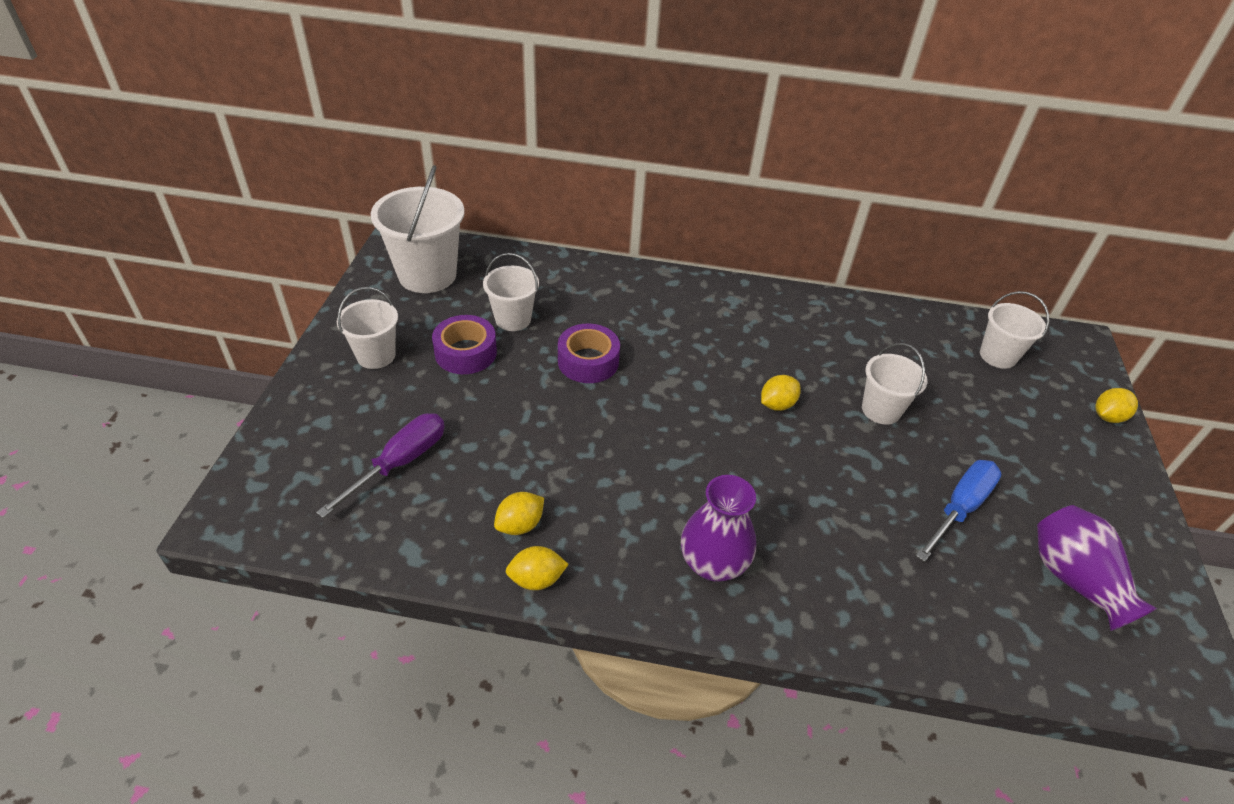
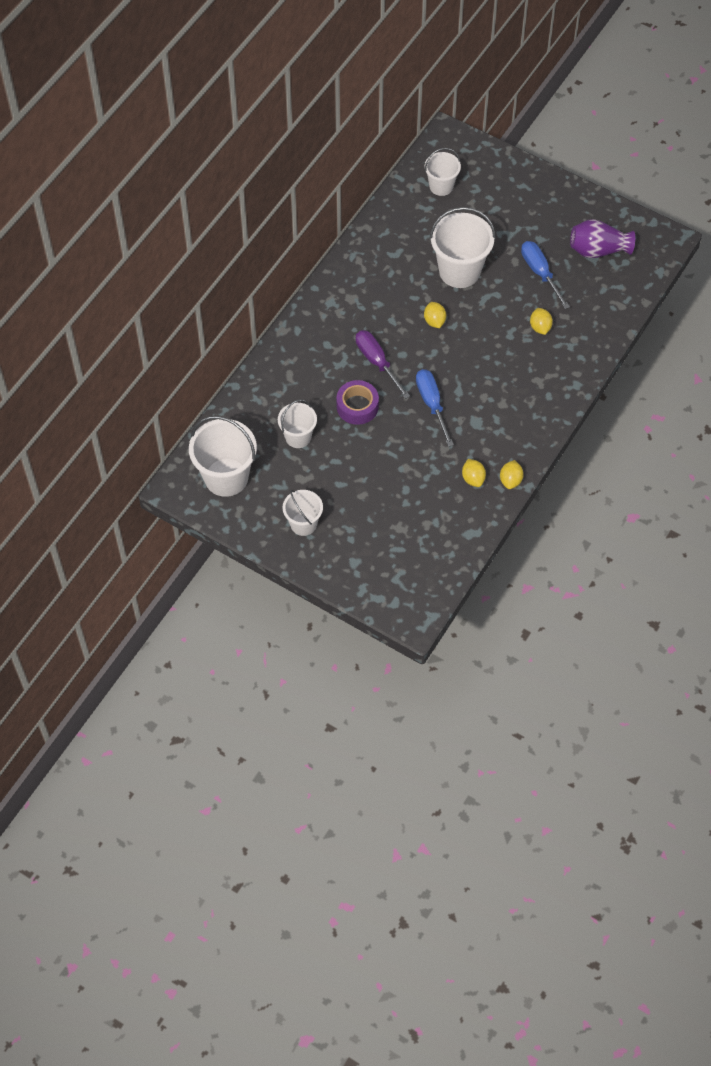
camera: 65 degrees left, 15 degrees up
purple screwdriver [316,413,444,518] -> purple screwdriver moved to [356,330,410,399]
purple tape [432,315,497,374] -> none
purple vase [681,475,756,582] -> none
white bucket [862,343,928,425] -> white bucket [429,207,496,288], size x1.69
yellow lemon [1095,388,1138,423] -> yellow lemon moved to [530,308,553,335]
none -> blue screwdriver [416,369,454,447]

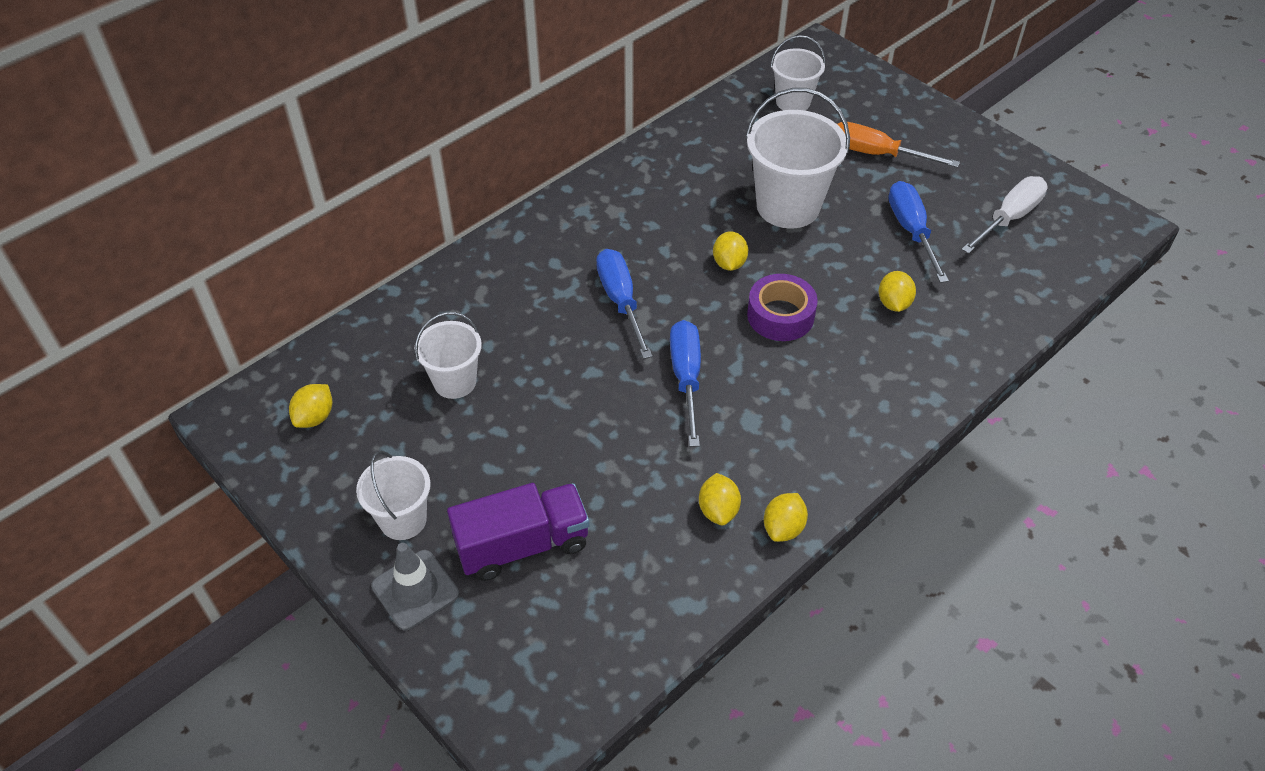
camera: 15 degrees right, 10 degrees down
white bucket [189,416,257,497] -> yellow lemon [289,384,332,428]
purple tape [336,380,379,425] -> purple tape moved to [747,274,818,341]
purple screwdriver [356,330,410,399] -> blue screwdriver [596,249,652,359]
purple vase [570,219,635,258] -> white screwdriver [961,176,1048,254]
none -> grey traffic cone [371,543,459,630]
none -> purple truck [447,483,590,581]
none -> orange screwdriver [837,122,960,168]

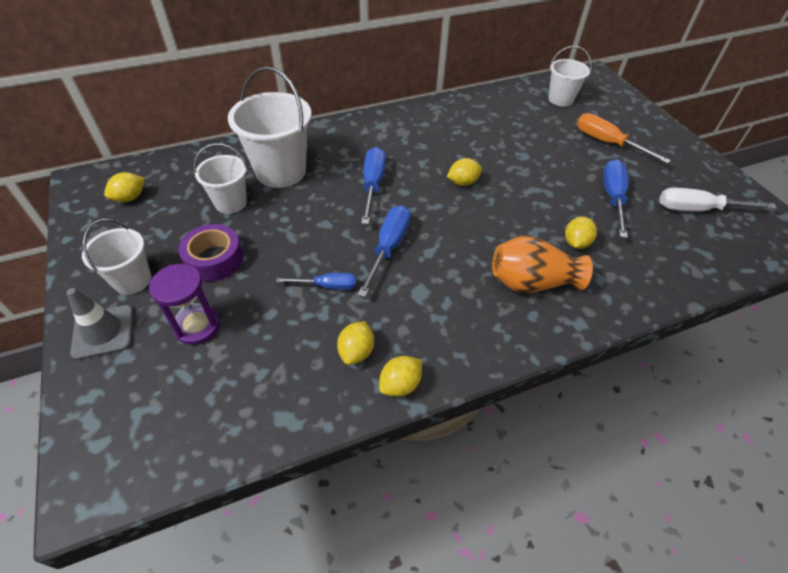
camera: 20 degrees right, 0 degrees up
purple truck [447,483,590,581] -> purple hourglass [149,264,220,345]
yellow lemon [713,231,748,271] -> yellow lemon turned 45 degrees clockwise [447,158,482,186]
white bucket [746,88,850,229] -> white bucket moved to [228,66,312,188]
purple tape [747,274,818,341] -> purple tape moved to [178,224,244,281]
white screwdriver [961,176,1048,254] -> white screwdriver turned 150 degrees counterclockwise [660,187,777,211]
none -> blue screwdriver [276,273,356,290]
none -> orange vase [492,235,593,293]

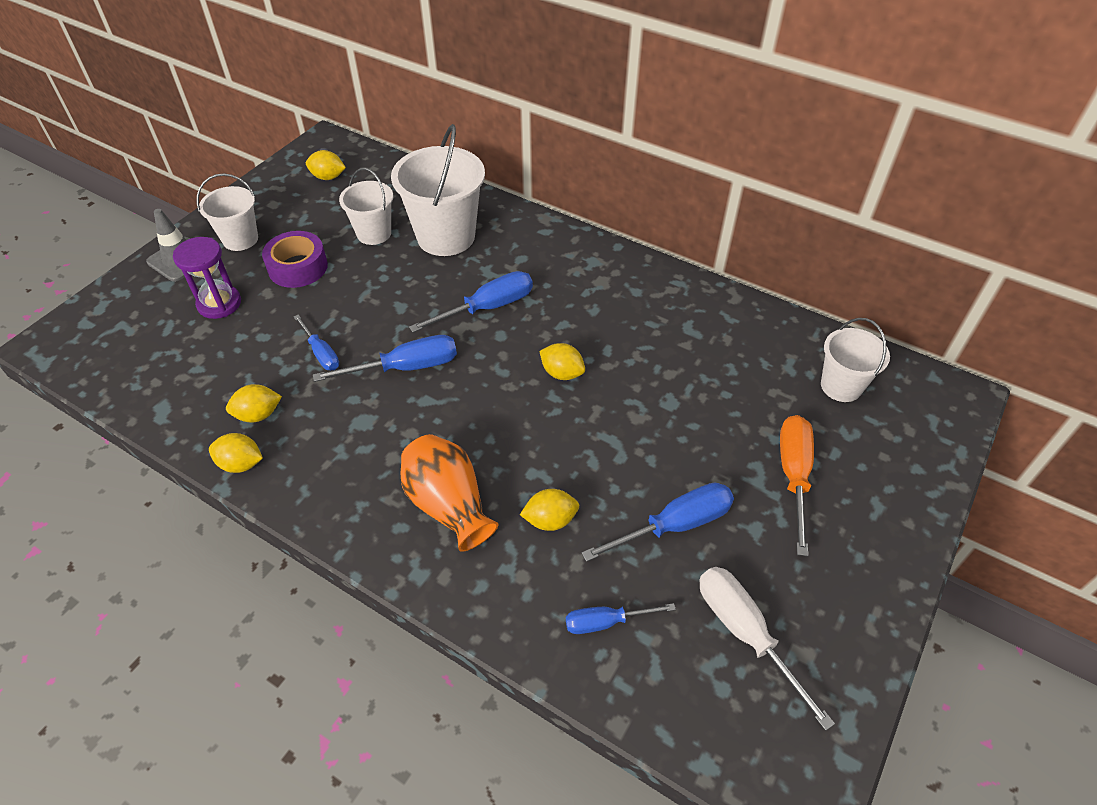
camera: 55 degrees right, 0 degrees up
none -> blue screwdriver [566,603,676,634]

